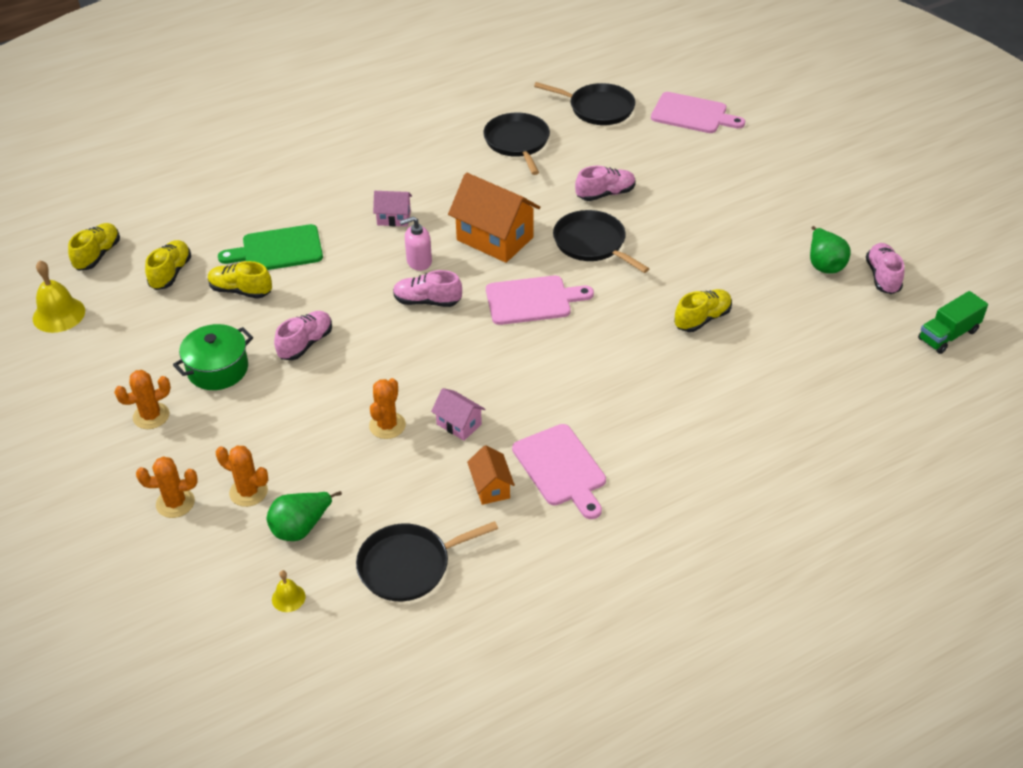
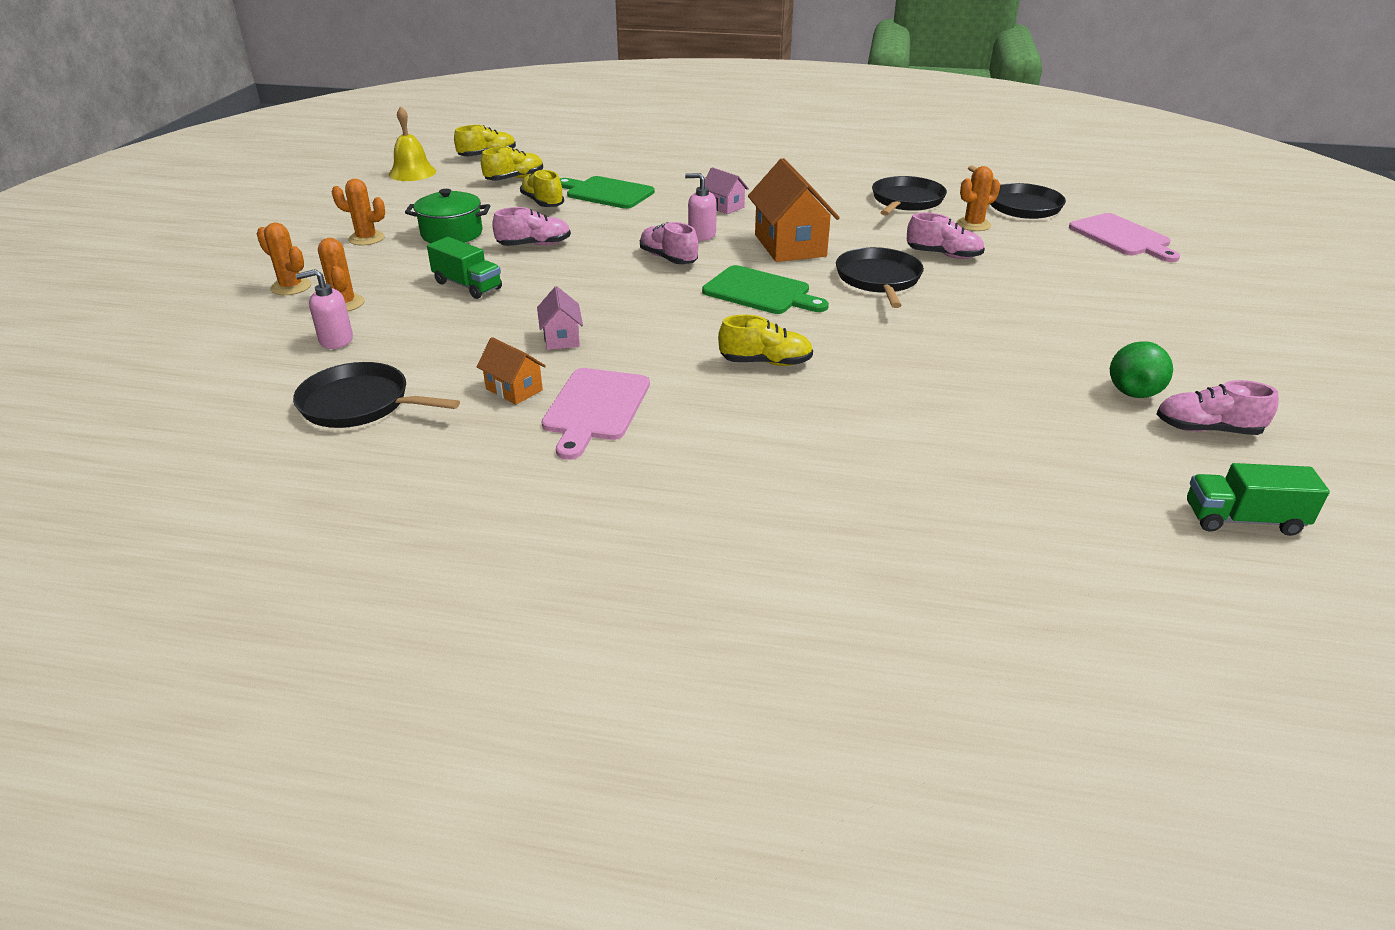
camera: 40 degrees right, 10 degrees down
green pear [266,491,342,541] -> pink soap dispenser [296,269,353,349]
yellow bell [272,570,305,612] -> none
orange cactus [369,378,406,439] -> orange cactus moved to [956,166,1000,231]
orange house [467,445,515,505] -> orange house turned 75 degrees counterclockwise [476,337,546,405]
pink cutting board [486,276,594,325] -> green cutting board [702,265,829,314]
yellow shoe [674,289,732,332] -> yellow shoe moved to [718,315,813,366]
pink shoe [866,243,905,294] -> pink shoe turned 120 degrees counterclockwise [1157,380,1278,435]
none -> green truck [427,237,502,299]

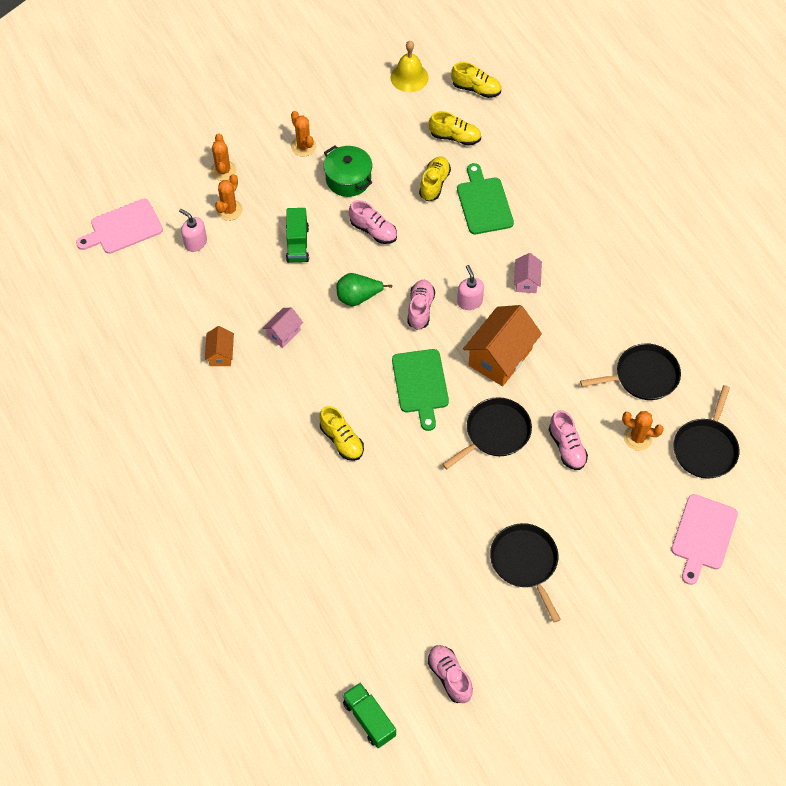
camera: 50 degrees right, 25 degrees up
black pan [293,362,460,428] -> black pan moved to [490,523,561,623]
pink cutting board [541,368,650,460] -> pink cutting board moved to [76,199,163,254]
green pear [1110,341,1173,398] -> green pear moved to [336,273,393,306]

